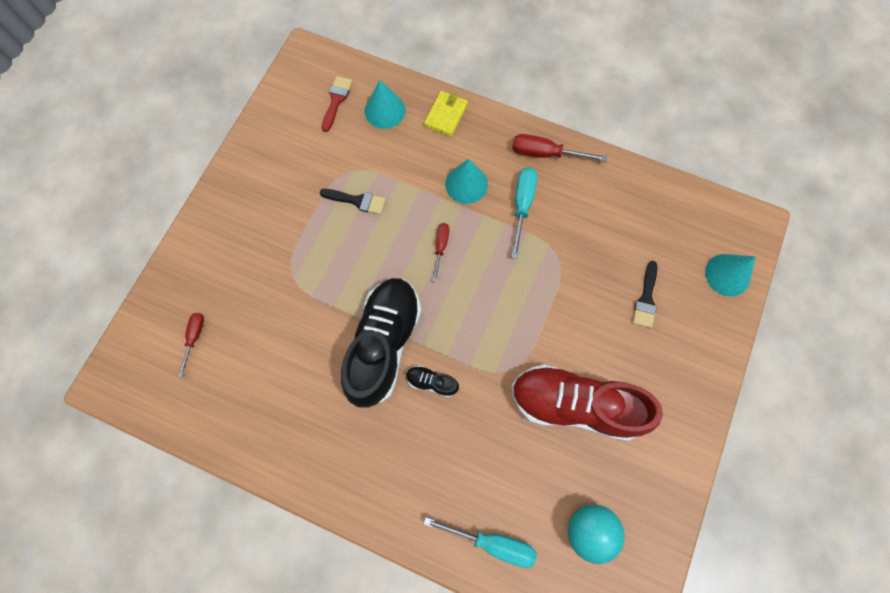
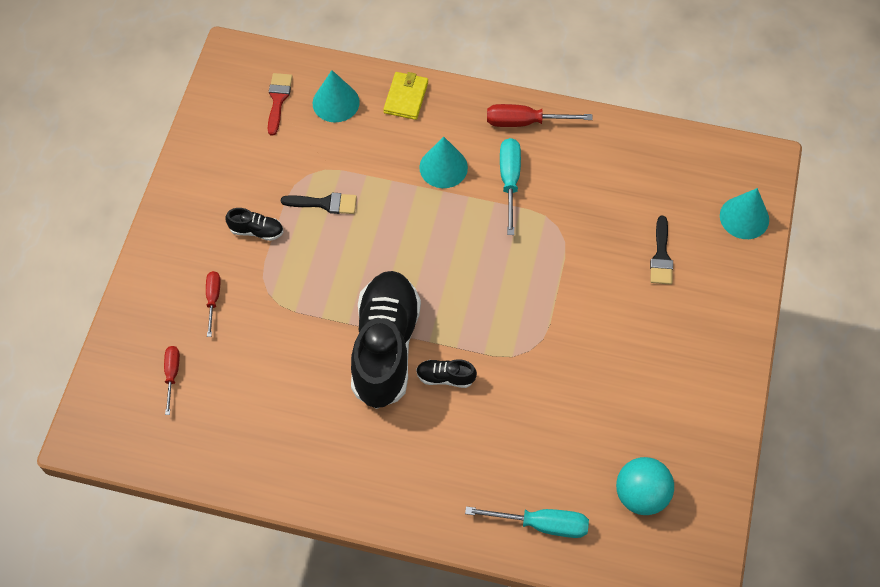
camera: 10 degrees left, 10 degrees down
red screwdriver [433,223,449,282] -> red screwdriver moved to [206,271,221,337]
red shoe [511,364,663,441] -> none
none -> black shoe [226,208,283,241]

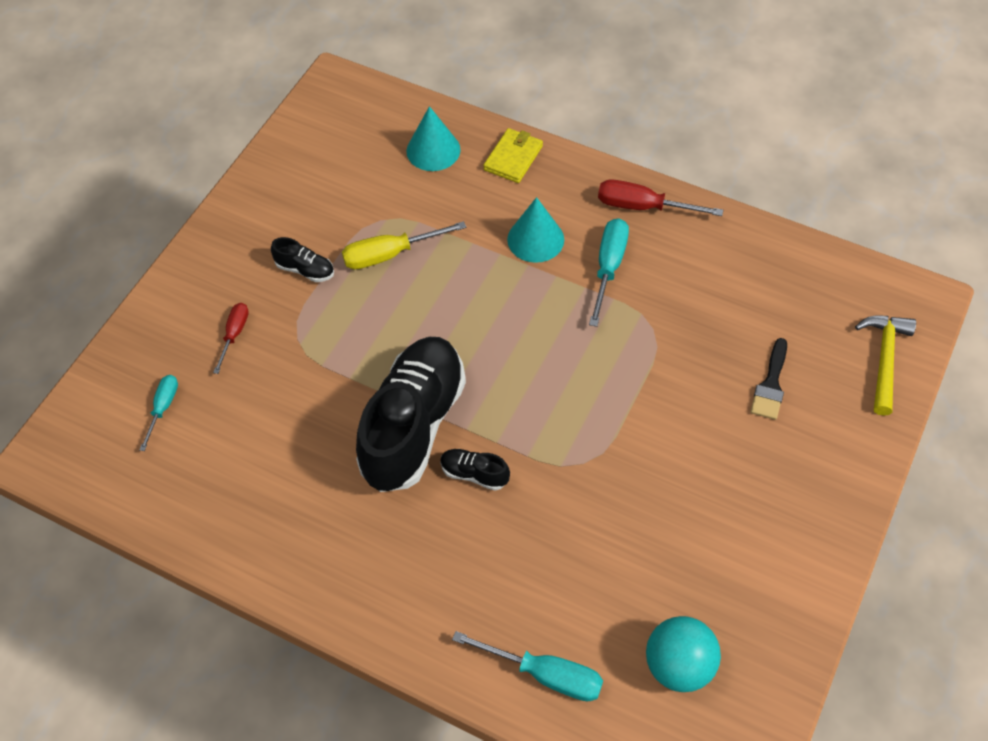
camera: 15 degrees right, 5 degrees down
red screwdriver [164,346,180,415] -> turquoise screwdriver [139,375,178,451]
red brush [268,73,292,136] -> none
black brush [281,193,357,214] -> yellow screwdriver [342,221,466,269]
turquoise cone [720,188,769,239] -> yellow hammer [855,316,916,416]

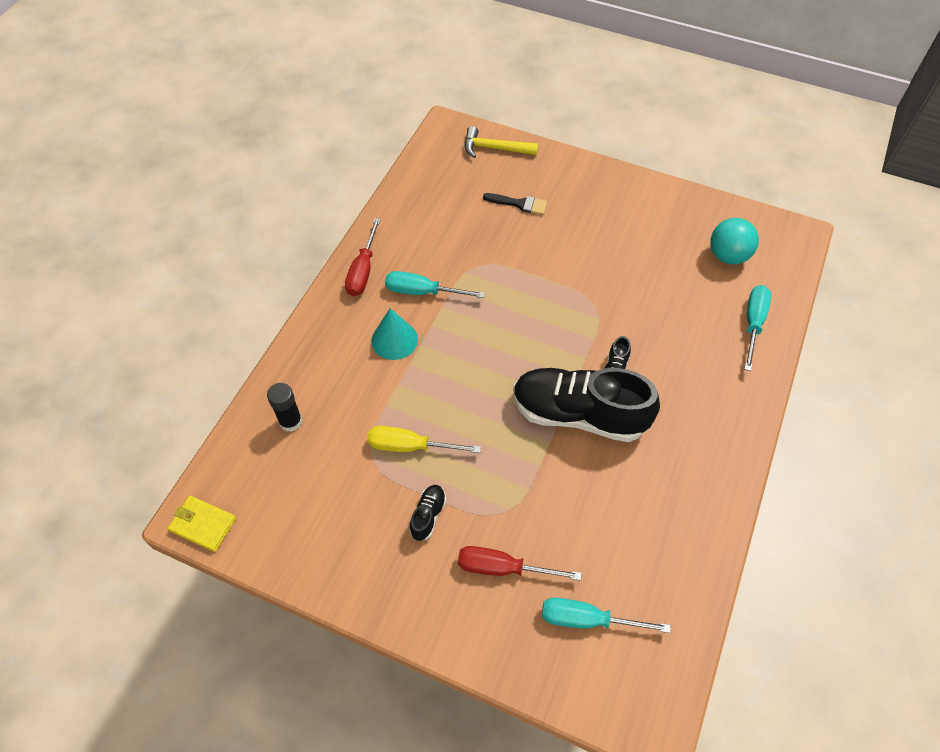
camera: 95 degrees left, 0 degrees up
turquoise screwdriver [139,375,178,451] -> turquoise screwdriver [542,598,671,633], size x1.60
red screwdriver [213,303,249,374] -> red screwdriver [458,546,582,581], size x1.60
yellow screwdriver [342,221,466,269] -> yellow screwdriver turned 120 degrees clockwise [367,426,481,453]
turquoise cone [406,106,460,171] -> black glue stick [267,383,302,432]
yellow wallet [483,128,543,183] -> yellow wallet moved to [168,496,236,552]

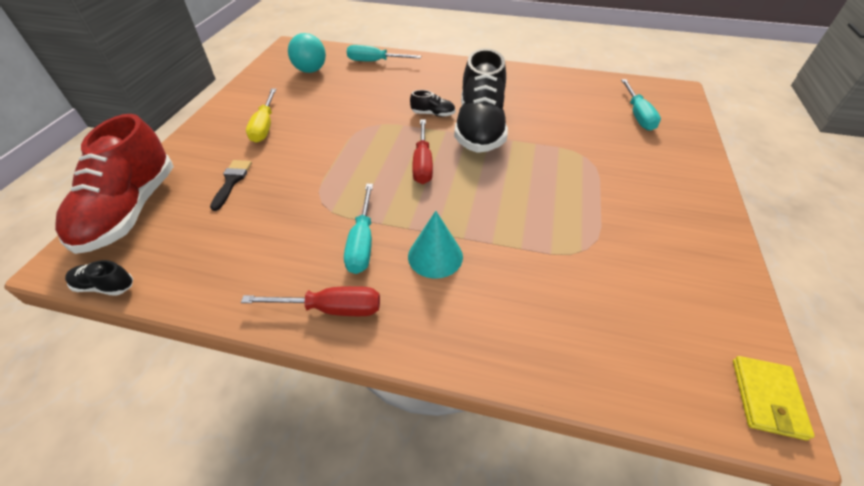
camera: 100 degrees left, 10 degrees down
black glue stick [267,383,302,432] -> none
yellow screwdriver [367,426,481,453] -> yellow screwdriver moved to [246,88,276,143]
black shoe [409,485,446,541] -> black shoe moved to [65,260,133,296]
red screwdriver [458,546,582,581] -> red screwdriver moved to [412,120,433,184]
yellow hammer [465,126,538,158] -> red shoe [55,114,174,254]

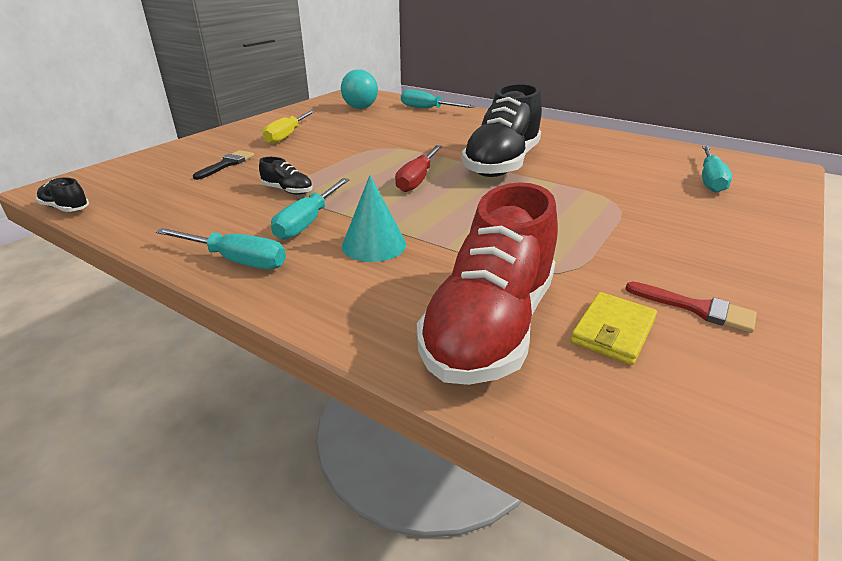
camera: 20 degrees right, 15 degrees down
red shoe [55,114,174,254] -> red shoe moved to [417,182,558,385]
red screwdriver [241,286,380,316] -> turquoise screwdriver [156,228,286,269]
black shoe [410,90,455,117] -> black shoe moved to [259,157,313,195]
yellow wallet [733,356,815,440] -> yellow wallet moved to [571,292,657,365]
none -> red brush [625,282,757,333]

